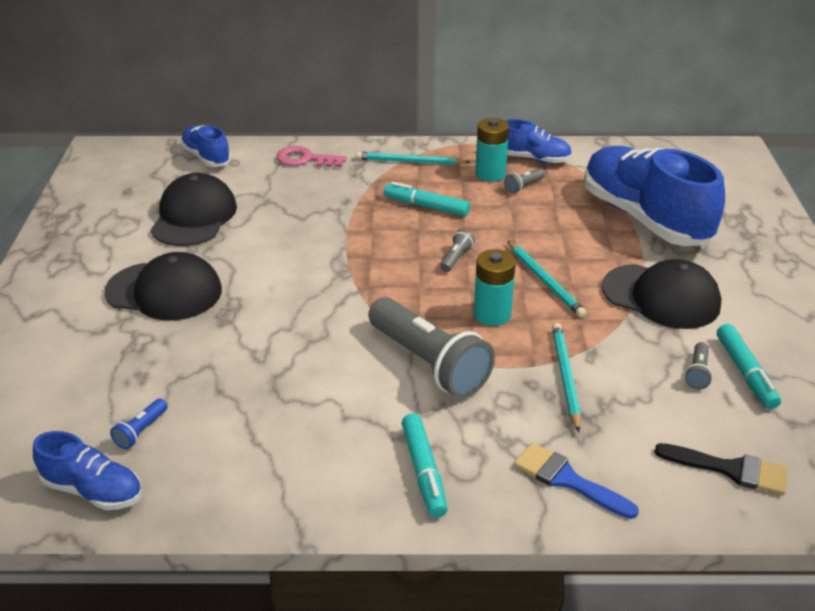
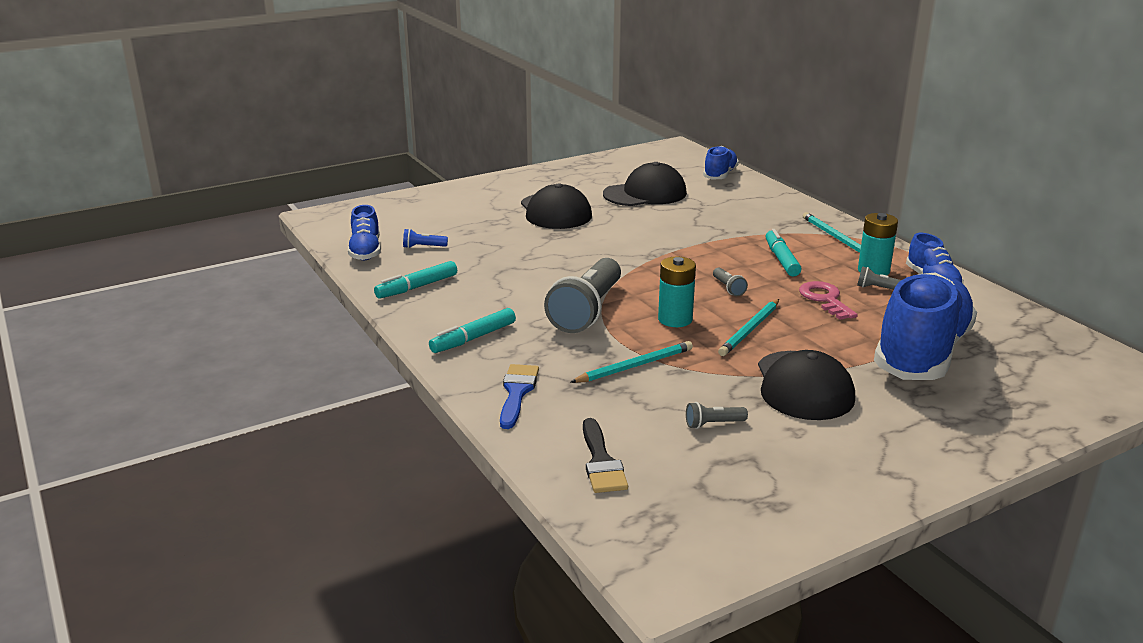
camera: 60 degrees right, 10 degrees down
pink key [276,146,347,167] -> pink key moved to [799,281,858,320]
grey flashlight [440,229,475,272] -> grey flashlight turned 75 degrees clockwise [713,267,748,296]
turquoise marker [717,324,781,409] -> turquoise marker moved to [374,261,457,299]

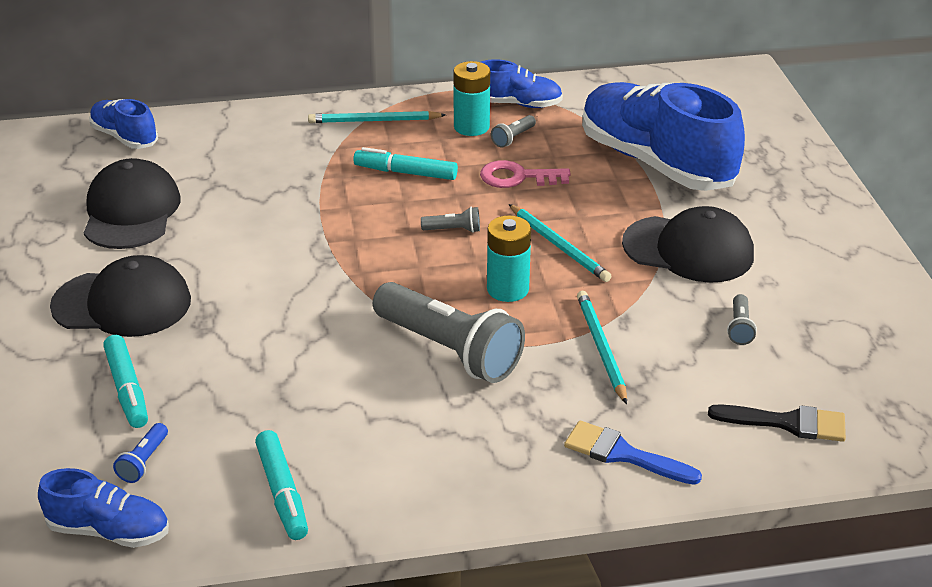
camera: 70 degrees left, 10 degrees up
turquoise marker [429,308,516,353] -> turquoise marker moved to [103,335,148,428]

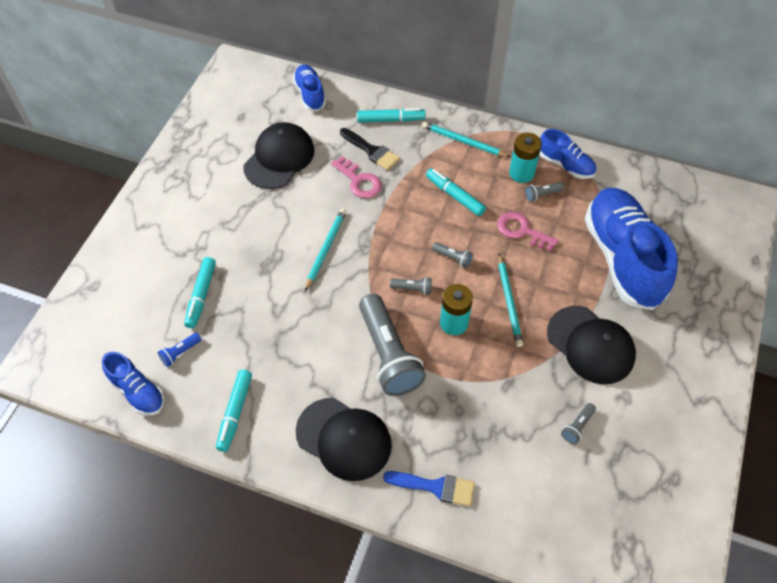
camera: 30 degrees right, 20 degrees up
black cap [50,255,191,337] -> black cap moved to [296,398,392,481]
blue brush [564,421,702,485] -> blue brush turned 135 degrees clockwise [383,471,475,506]
turquoise pencil [577,291,627,404] -> turquoise pencil moved to [305,208,346,291]
black brush [708,404,846,442] -> black brush moved to [340,128,400,170]
none -> pink key [331,156,382,198]
none -> turquoise marker [357,108,425,123]
none -> grey flashlight [390,277,432,295]

